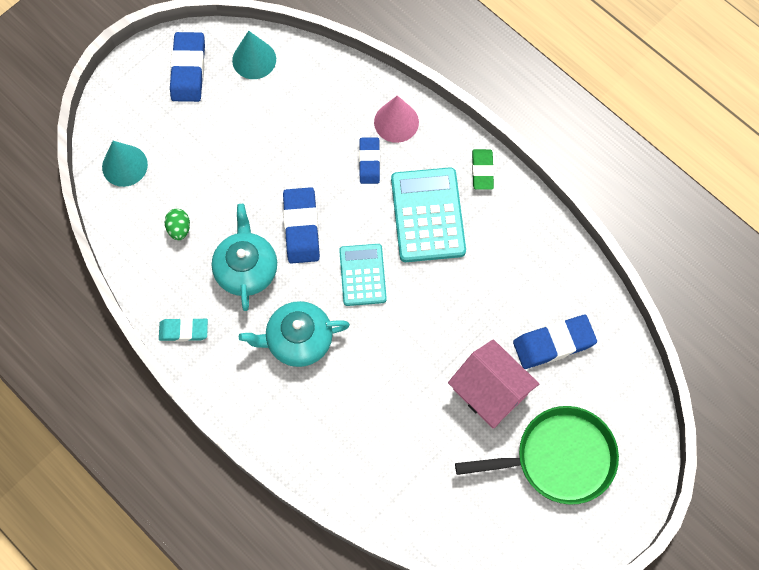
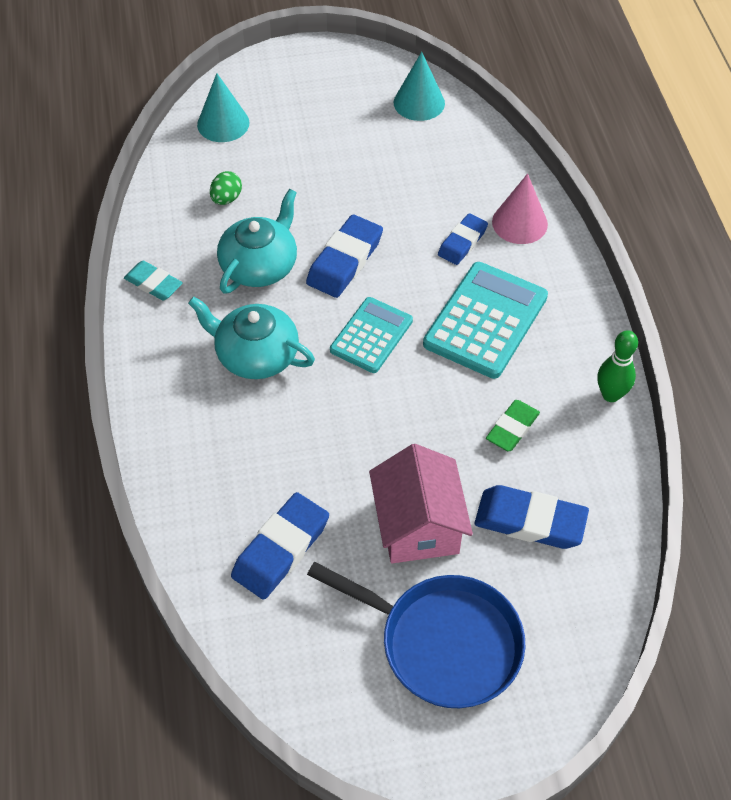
camera: 35 degrees right, 15 degrees down
blue eraser [170,32,205,102] -> blue eraser moved to [231,492,329,600]
green pan [455,406,619,505] -> blue pan [307,562,526,708]
green eraser [472,149,494,189] -> green eraser moved to [486,400,540,451]
none -> green bowling pin [597,330,638,402]

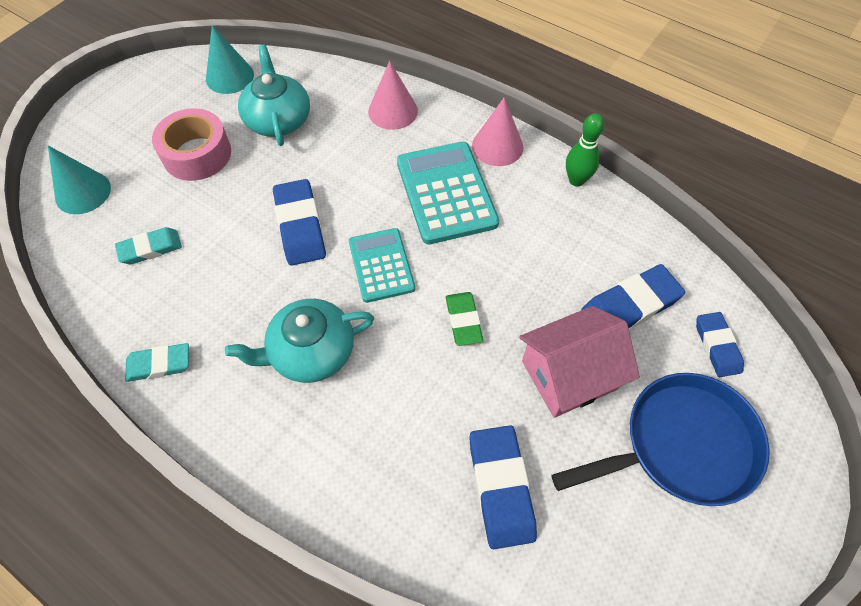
camera: 45 degrees left, 5 degrees up
green egg [210,171,242,205] -> turquoise eraser [115,227,182,264]
turquoise teapot [217,189,297,294] -> turquoise teapot moved to [238,45,310,146]
pink house [369,444,473,563] -> pink house turned 60 degrees counterclockwise [519,306,640,418]
blue eraser [438,213,488,265] -> blue eraser moved to [696,312,744,377]
green eraser [486,400,540,451] -> green eraser moved to [446,292,483,346]
none -> pink tape [152,108,231,181]
none -> pink cone [472,97,523,166]

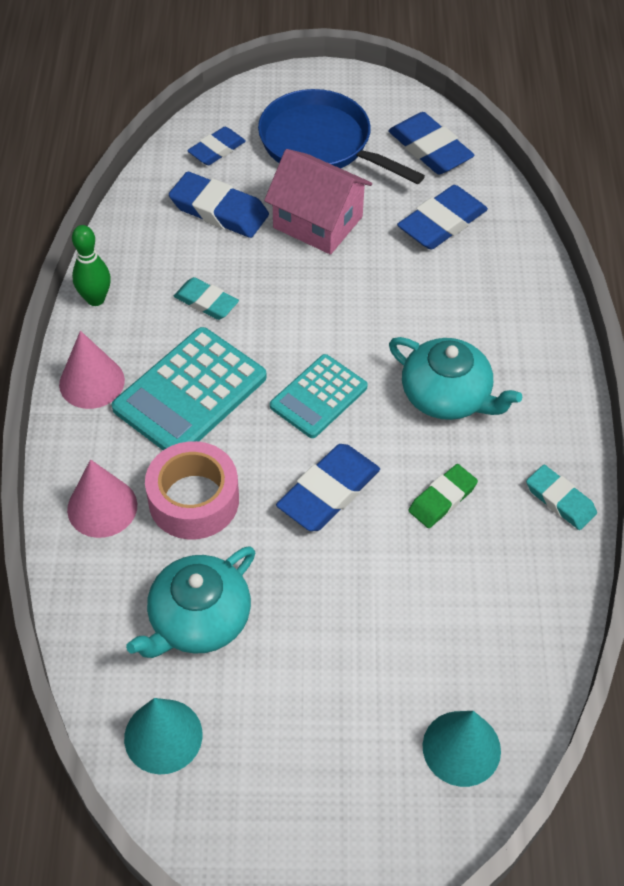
camera: 125 degrees left, 5 degrees down
turquoise eraser [115,227,182,264] -> turquoise eraser moved to [173,277,239,320]
pink tape [152,108,231,181] -> pink tape moved to [145,441,239,539]
green eraser [446,292,483,346] -> green eraser moved to [408,464,478,528]
none -> blue eraser [388,112,475,174]

